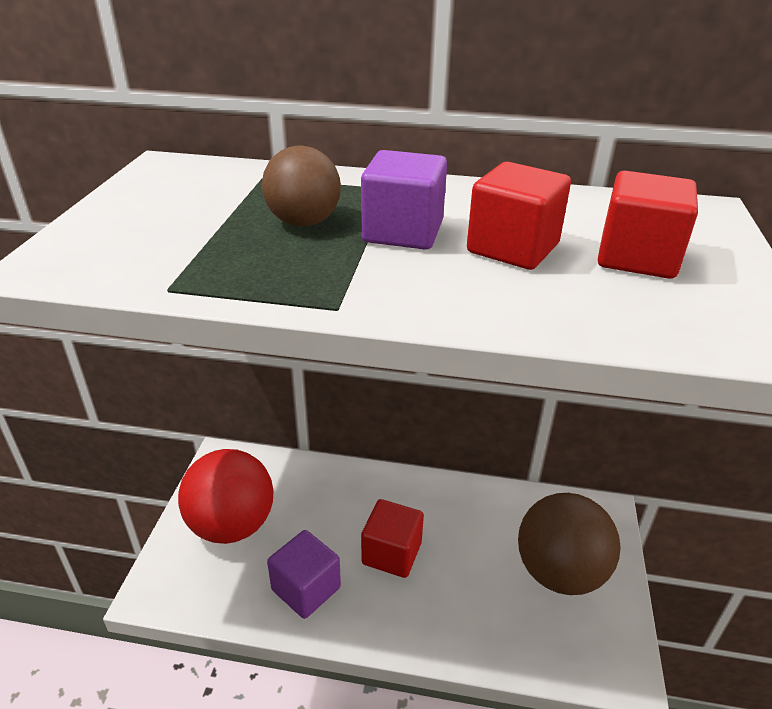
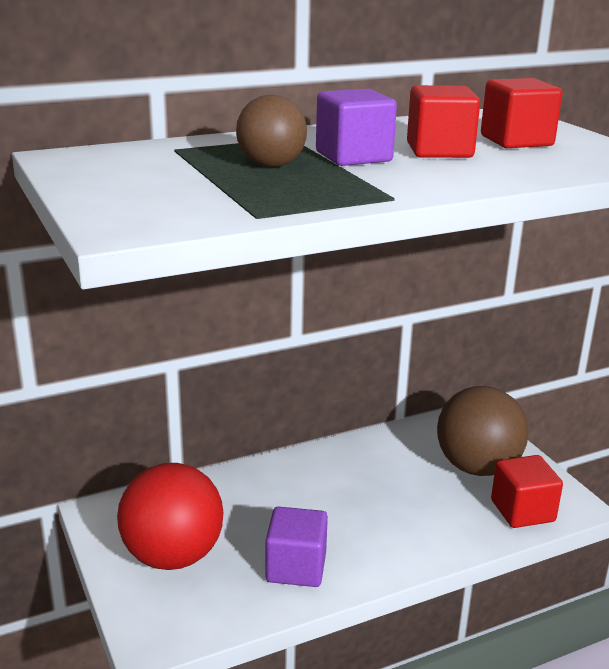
camera: 35 degrees left, 10 degrees down
red cube [361,499,424,578] -> red cube moved to [491,455,563,528]

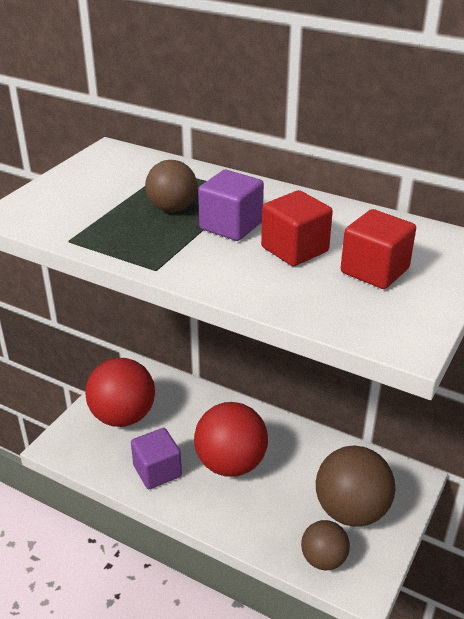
camera: 55 degrees right, 10 degrees up
red cube [491,455,563,528] -> brown ball [301,520,350,570]
none -> red ball [194,402,268,477]

